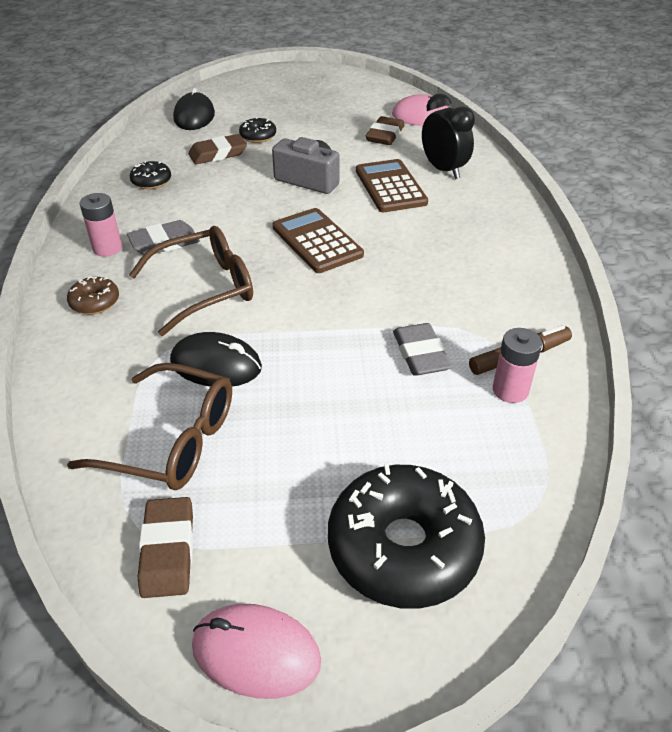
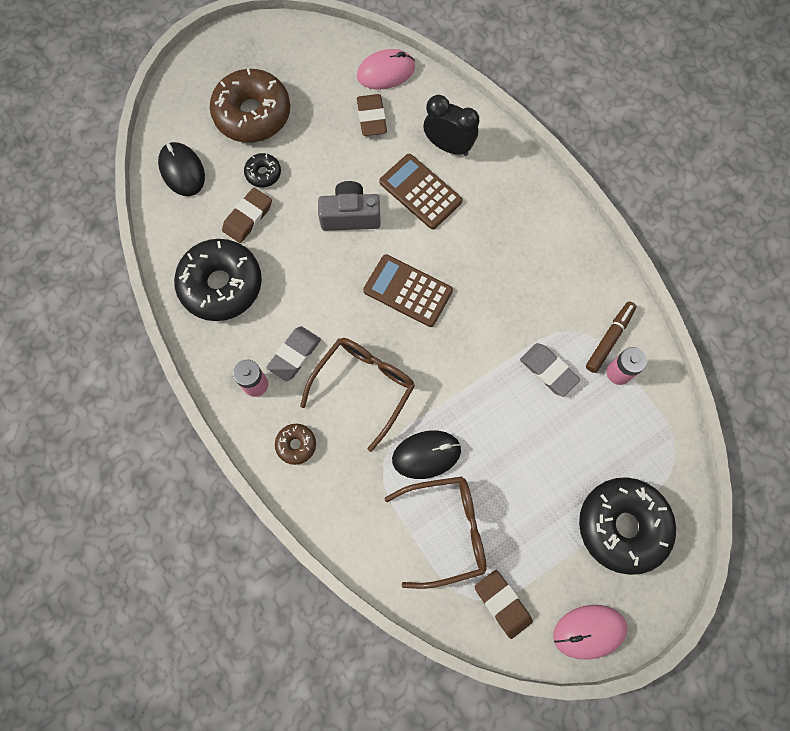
camera: 30 degrees left, 30 degrees up
black donut [130,161,171,189] -> black donut [174,239,262,321], size x2.21
none -> brown donut [210,69,290,143]

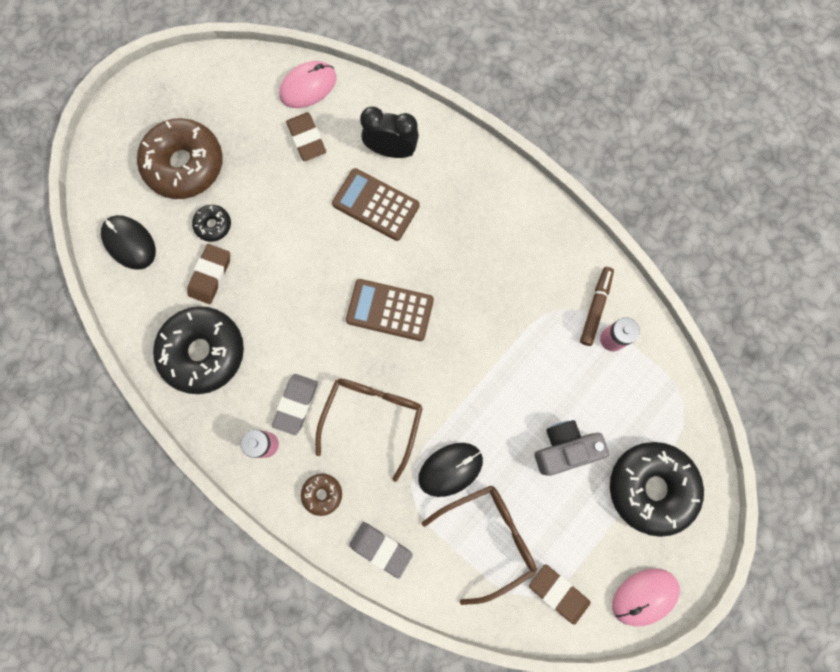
camera: 15 degrees left, 5 degrees up
grey camera [318,181,381,231] -> grey camera moved to [534,420,609,476]
grey eraser [520,343,580,397] -> grey eraser moved to [349,522,413,579]

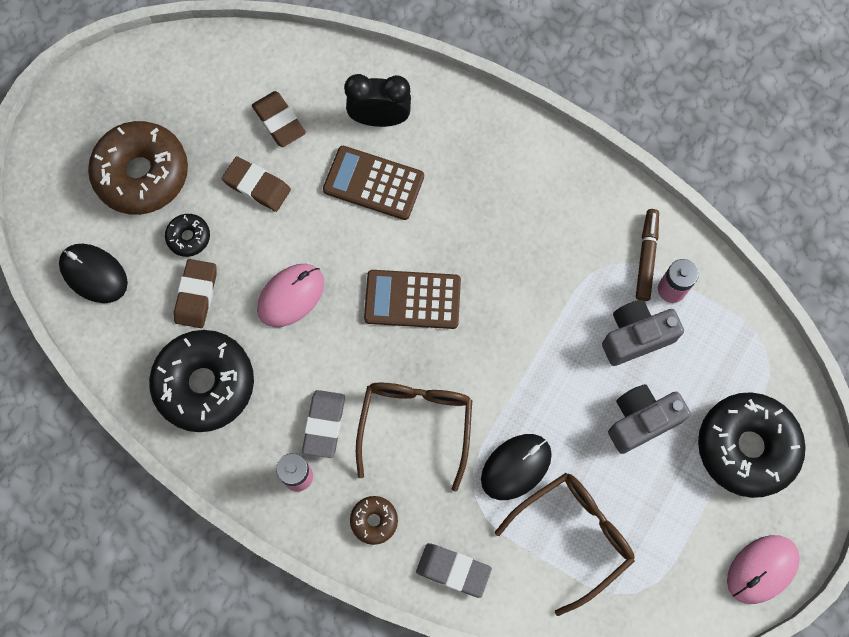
camera: 10 degrees left, 5 degrees down
pink mouse [279,61,336,108] -> pink mouse moved to [257,264,324,327]
brown eraser [529,564,591,624] -> brown eraser moved to [222,156,291,212]
none -> grey camera [602,300,684,366]

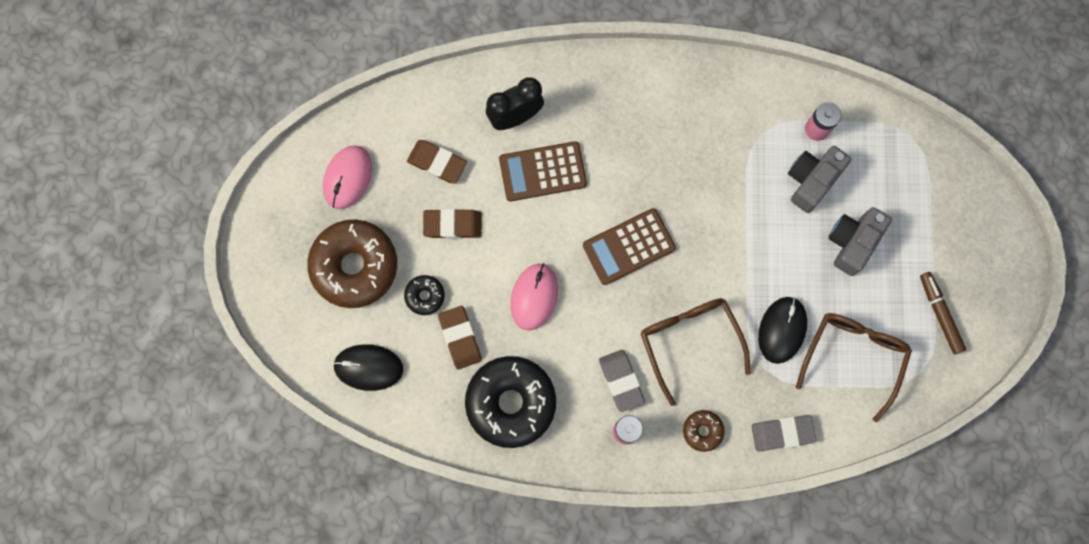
camera: 30 degrees left, 5 degrees up
brown marker [636,209,659,301] -> brown marker moved to [920,272,966,354]
black donut [698,392,806,498] -> none
pink mouse [727,535,800,604] -> pink mouse moved to [323,145,372,209]

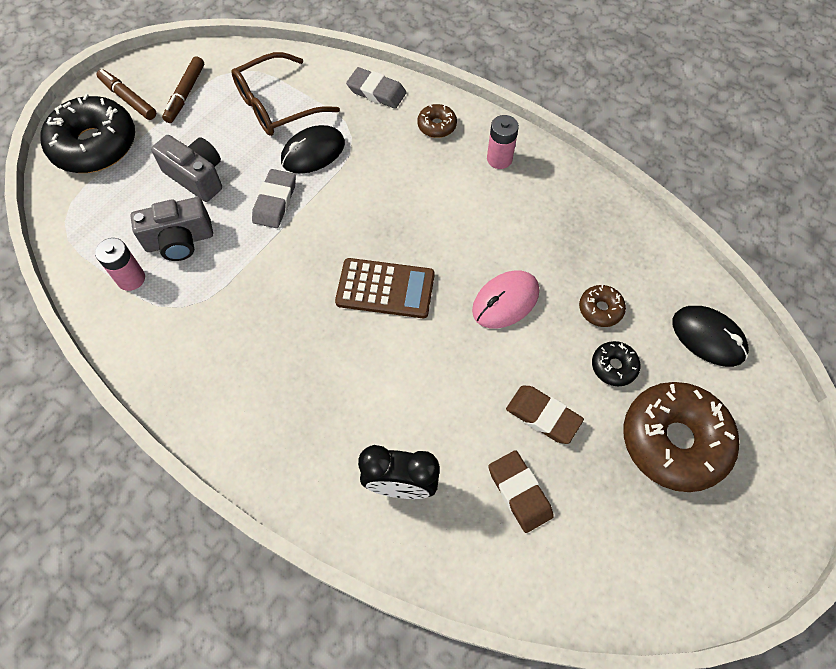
camera: 145 degrees left, 15 degrees down
pink mouse [323,145,372,209] -> none
brown eraser [438,306,482,369] -> brown donut [579,285,626,327]
black donut [465,356,556,448] -> black donut moved to [40,94,135,173]
brown calculator [499,141,587,201] -> none
grey eraser [599,350,645,412] -> grey eraser moved to [252,169,296,228]
brown glasses [641,298,750,406] -> none
grey camera [828,207,892,276] -> grey camera turned 120 degrees counterclockwise [151,135,222,202]
none -> brown marker [97,69,156,120]

